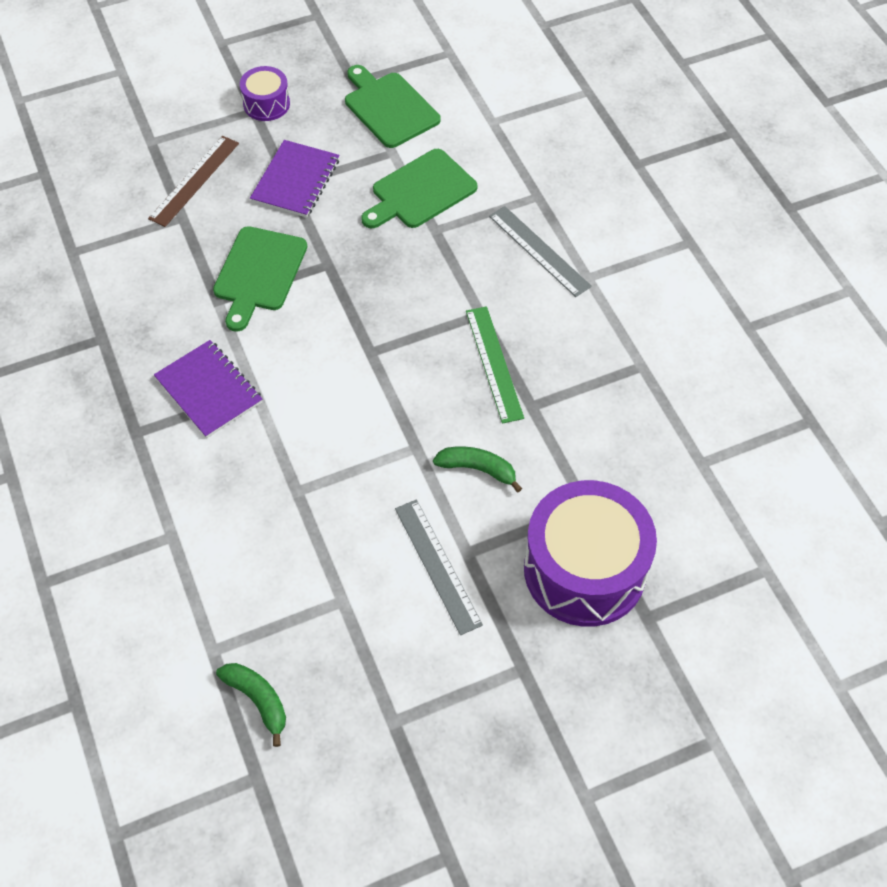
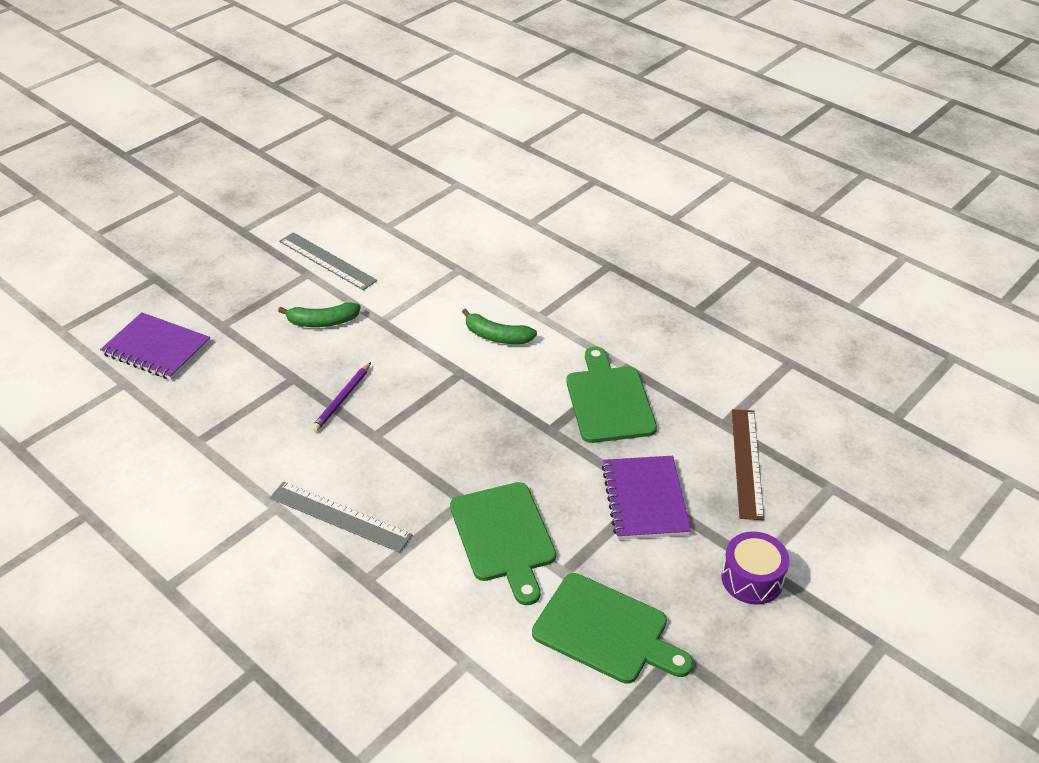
camera: 155 degrees right, 15 degrees down
purple notebook [154,340,263,438] -> purple notebook moved to [100,312,211,380]
green banana [216,663,286,747] -> green banana moved to [462,309,537,344]
green cutting board [361,149,477,228] -> green cutting board turned 135 degrees clockwise [450,482,556,605]
green ruler [466,306,524,424] -> purple pencil [312,362,371,432]
purple drum [524,480,657,627] -> none

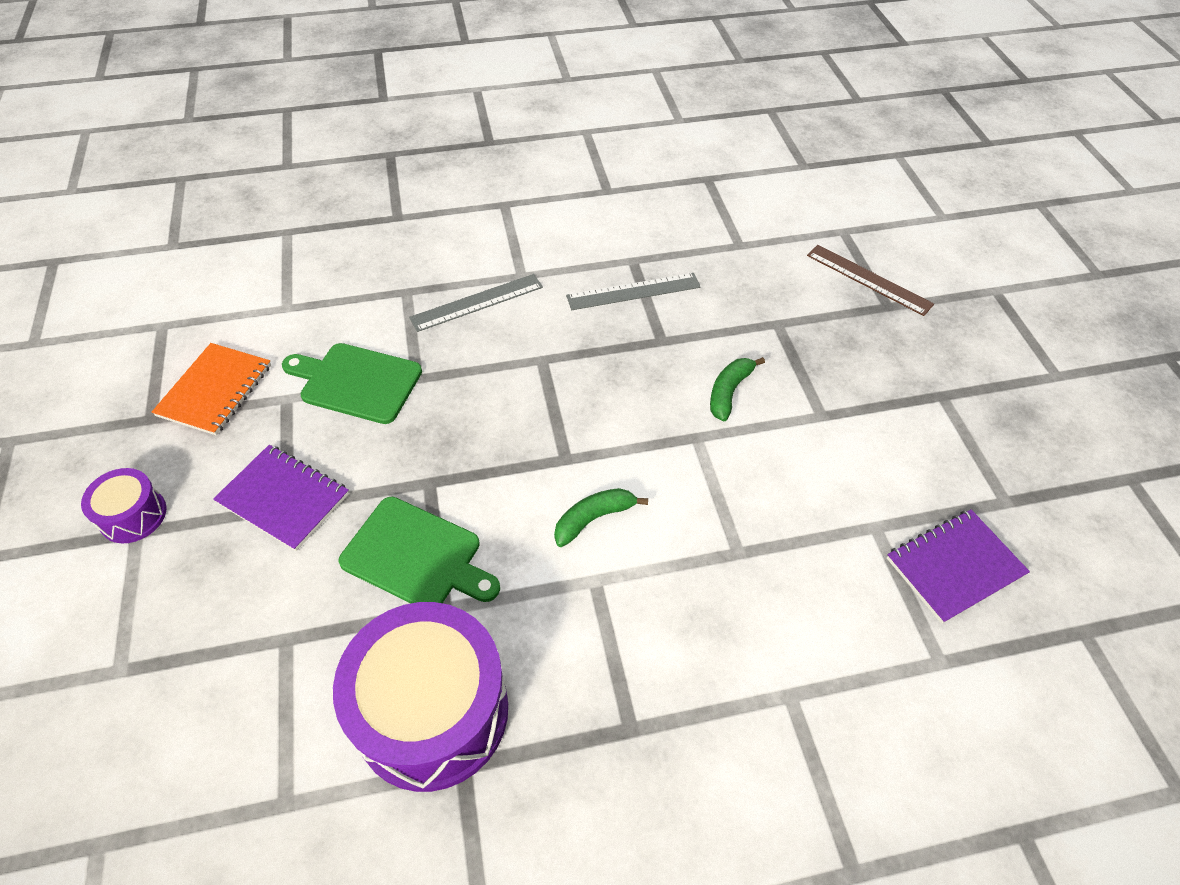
camera: 125 degrees right, 10 degrees up
purple notebook [100,312,211,380] -> purple notebook moved to [887,510,1030,624]
grey ruler [279,232,377,290] -> grey ruler moved to [566,273,701,310]
purple pencil [312,362,371,432] -> none
green cutting board [532,573,693,684] -> orange notebook [152,343,271,435]
brown ruler [732,409,764,520] -> brown ruler moved to [807,245,934,316]
none -> purple drum [333,602,508,792]

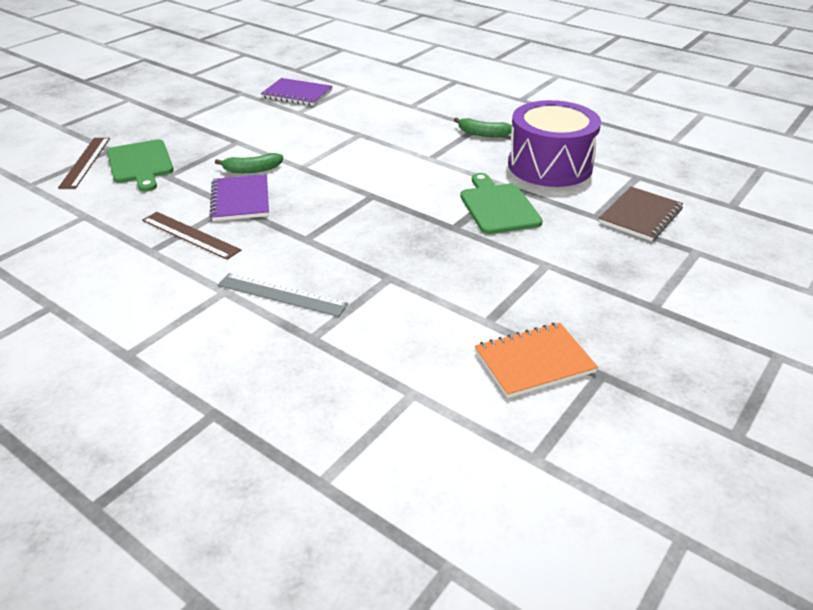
camera: 130 degrees left, 15 degrees down
purple drum [81,468,166,543] -> none
purple notebook [213,445,349,551] -> purple notebook moved to [209,174,269,221]
green cutting board [282,343,422,424] -> green cutting board moved to [107,139,174,192]
green banana [554,488,648,547] -> green banana moved to [454,117,512,137]
grey ruler [566,273,701,310] -> brown ruler [142,212,241,260]
none -> brown notebook [599,187,683,241]

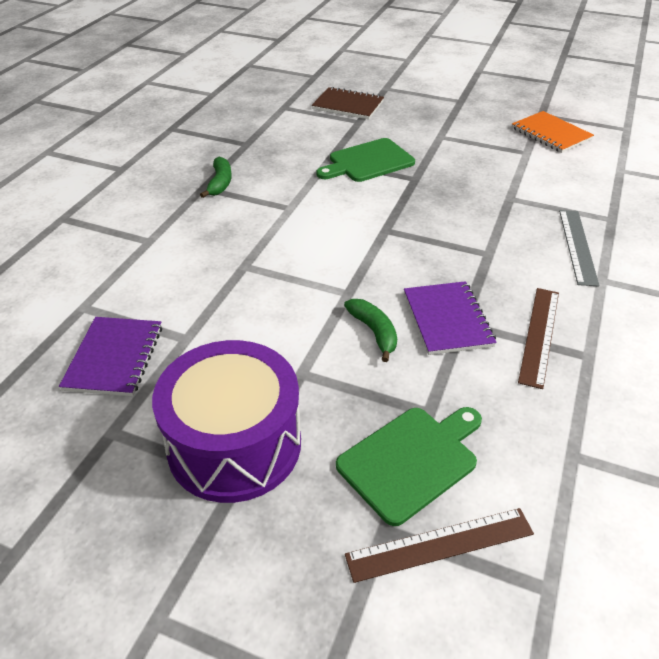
camera: 105 degrees left, 5 degrees up
purple notebook [209,174,269,221] -> purple notebook turned 75 degrees counterclockwise [404,281,497,355]
purple drum [508,100,601,187] -> purple drum moved to [152,340,301,503]

